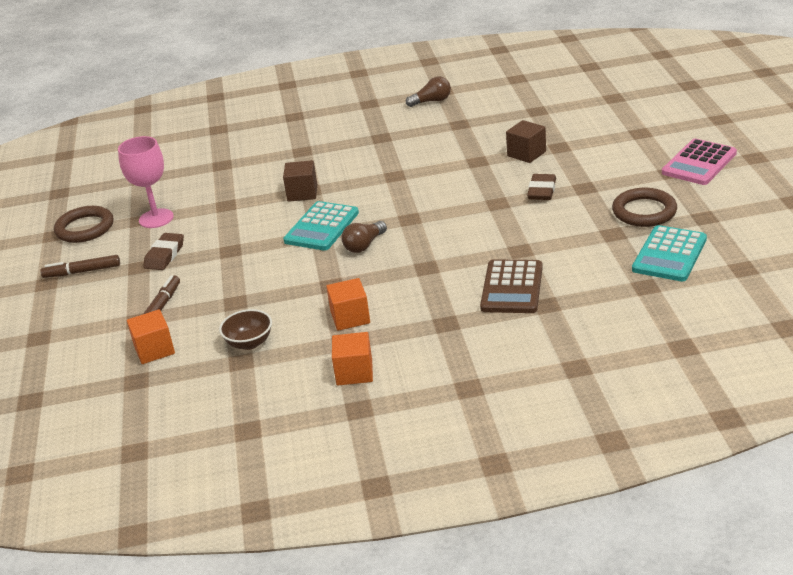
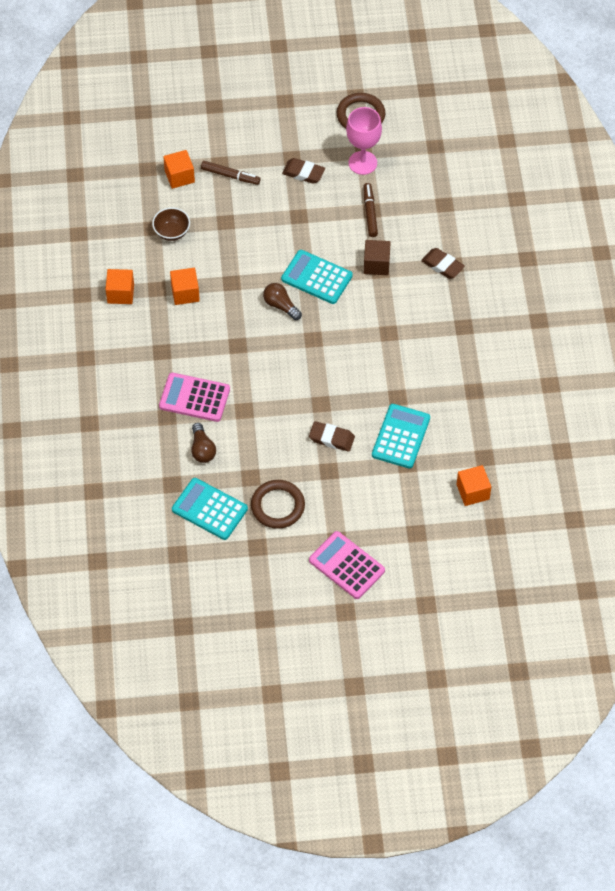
camera: 90 degrees right, 25 degrees up
brown marker [40,255,120,278] -> brown marker moved to [363,183,378,237]
brown light bulb [406,76,451,107] -> brown light bulb moved to [191,423,216,463]
brown calculator [480,259,543,313] -> pink calculator [159,373,230,422]
brown cube [506,120,546,163] -> turquoise calculator [372,404,430,469]
none -> brown eraser [421,248,465,279]
none -> orange cube [457,465,491,506]

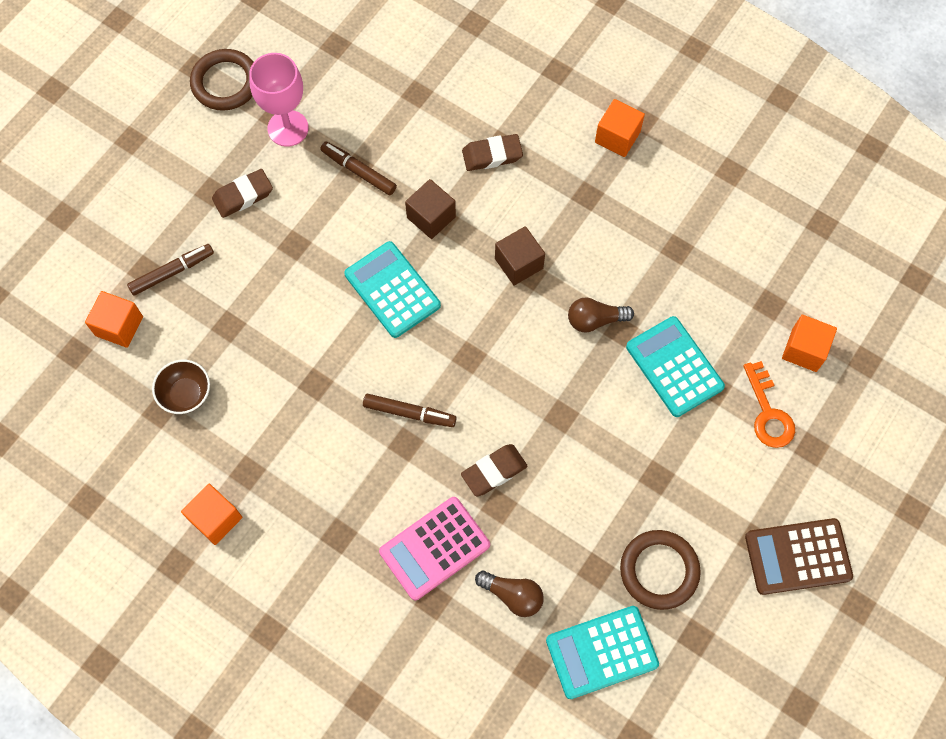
camera: 50 degrees left, 10 degrees up
orange cube [170,268,200,305] -> orange cube moved to [595,99,645,157]
brown light bulb [263,283,302,320] -> brown light bulb moved to [568,297,634,332]
turquoise calculator [281,250,353,304] -> turquoise calculator turned 75 degrees clockwise [344,241,441,338]
brown eraser [309,421,355,452] -> brown eraser moved to [461,444,527,496]
pink calculator [309,531,385,599] -> brown calculator [745,518,853,595]
none -> brown marker [363,394,457,427]
none -> brown cube [495,226,545,285]
none -> orange key [743,361,795,448]

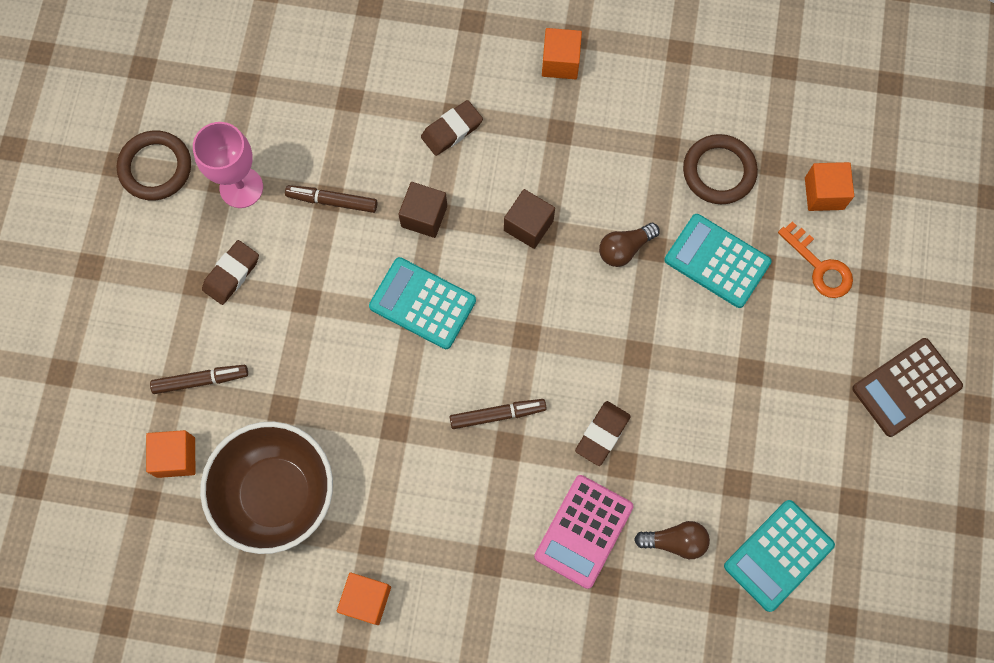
camera: 25 degrees left, 5 degrees up
brown marker [127,244,214,296] -> brown marker turned 45 degrees clockwise [150,365,248,394]
brown bowl [152,360,210,414] -> brown bowl [200,422,333,554], size x2.13
brown ring [620,530,701,610] -> brown ring moved to [683,134,758,204]

